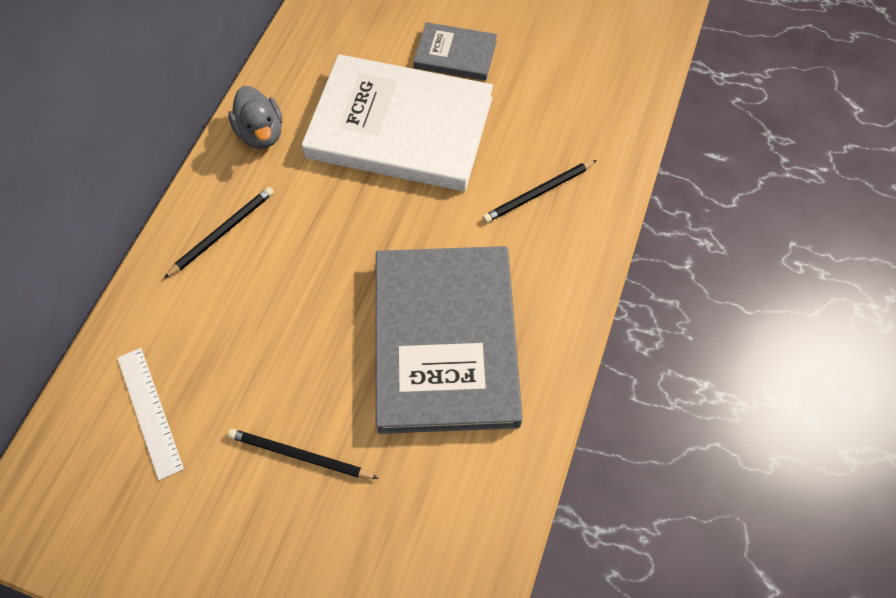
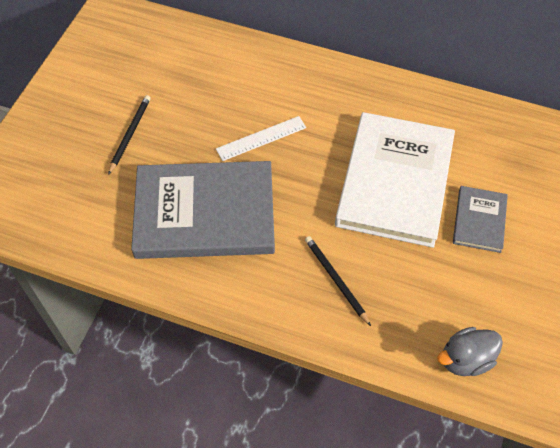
camera: 90 degrees right, 5 degrees down
white ruler [117,348,184,480] -> white ruler moved to [216,116,306,161]
black pencil [164,187,274,278] -> none
grey duck [228,86,282,149] -> grey duck moved to [437,327,503,376]

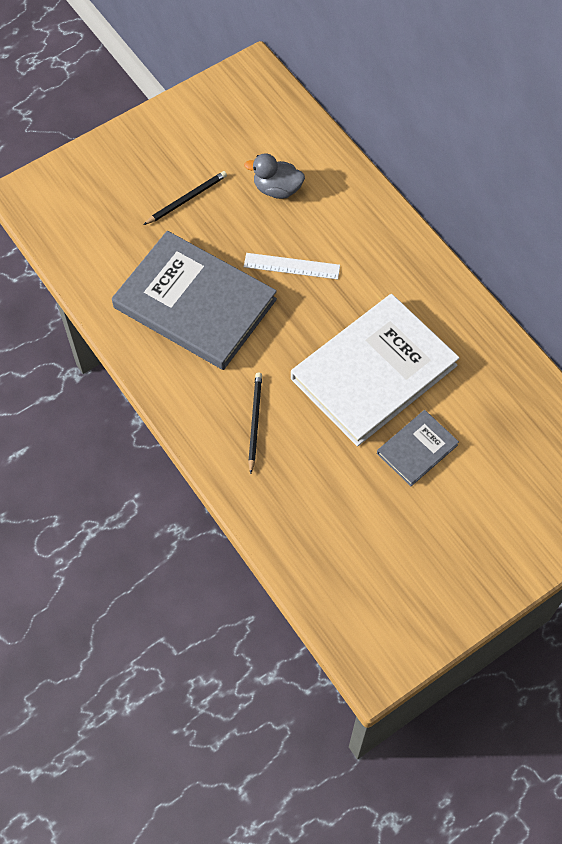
camera: 35 degrees right, 5 degrees up
grey duck [437,327,503,376] -> grey duck moved to [244,153,305,199]

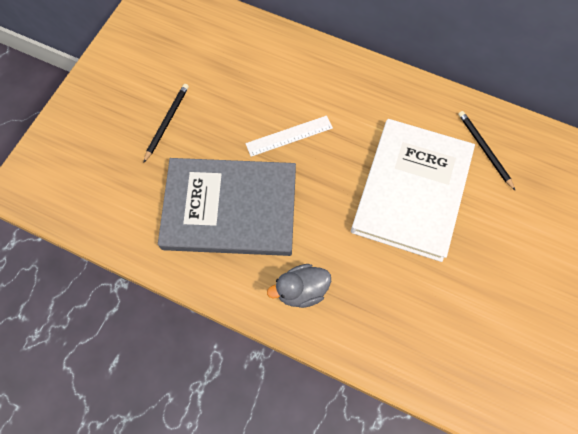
camera: 30 degrees left, 5 degrees up
grey duck [244,153,305,199] -> grey duck moved to [267,264,331,308]
black pencil [248,373,262,474] -> black pencil moved to [458,111,516,191]
grey book [377,410,459,486] -> none

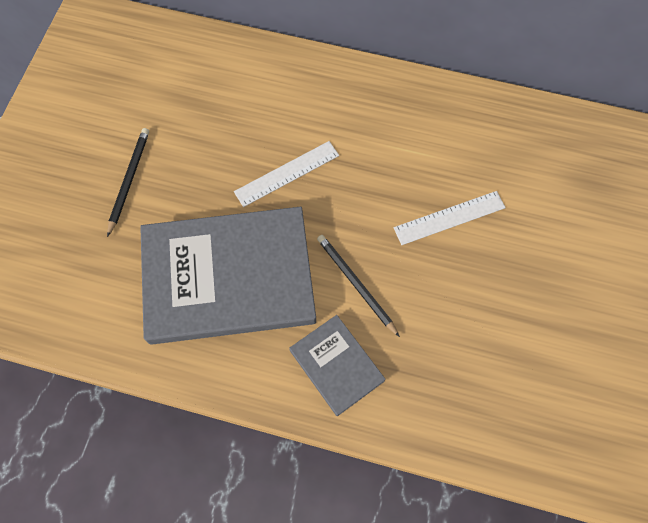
camera: 10 degrees left, 0 degrees up
grey duck [267,264,331,308] -> grey book [289,315,386,416]
white book [351,119,475,262] -> white ruler [394,191,506,245]
black pencil [458,111,516,191] -> black pencil moved to [317,235,400,337]

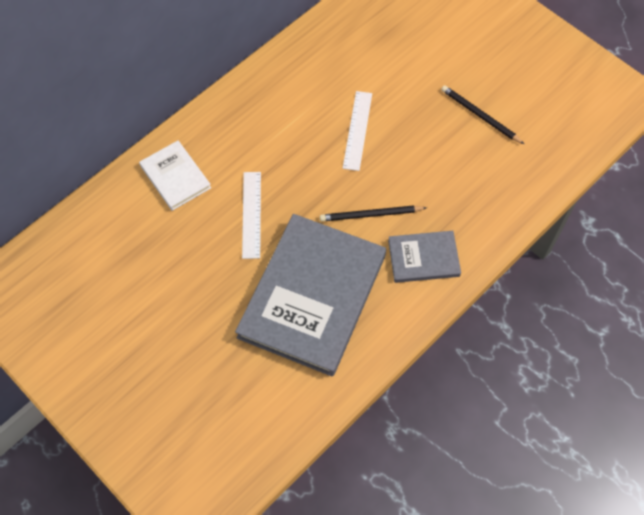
camera: 60 degrees left, 5 degrees down
black pencil [107,128,149,237] -> black pencil moved to [441,85,524,144]
none -> white book [139,140,211,211]

